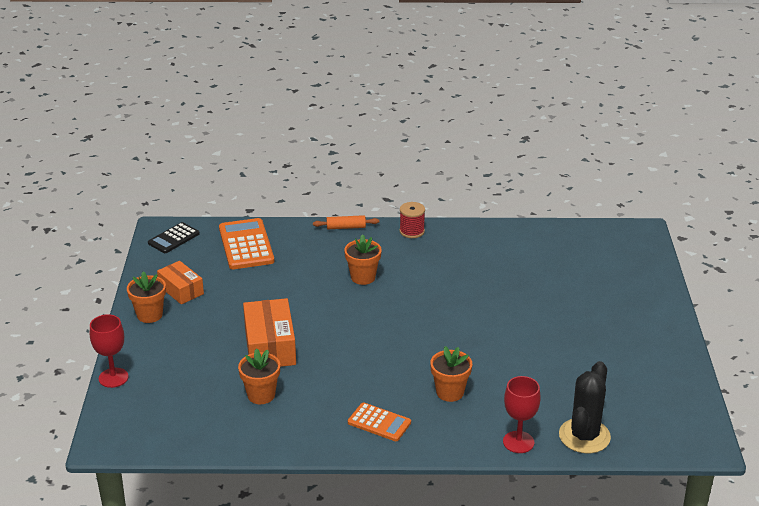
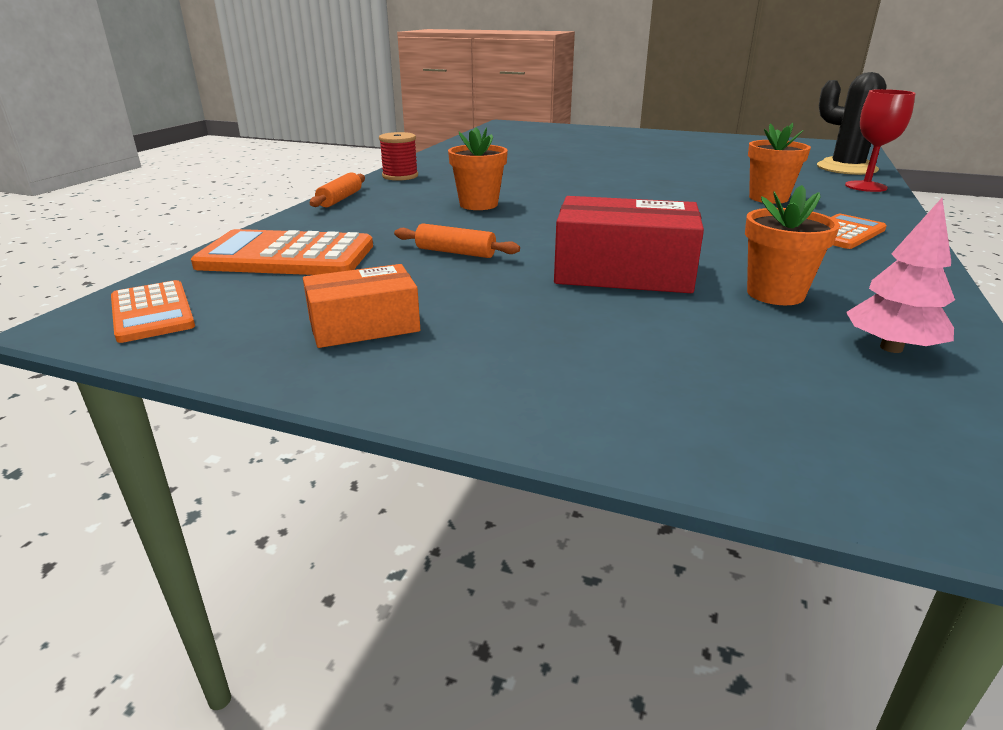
camera: 70 degrees left, 5 degrees down
red goblet [90,314,129,388] -> none
orange flower pot [127,271,166,323] -> none
black calculator [148,222,200,253] -> orange calculator [111,280,195,343]
orange box [243,298,296,367] -> red box [554,196,704,293]
none -> orange rolling pin [394,223,520,258]
none -> pink tree [846,198,955,353]

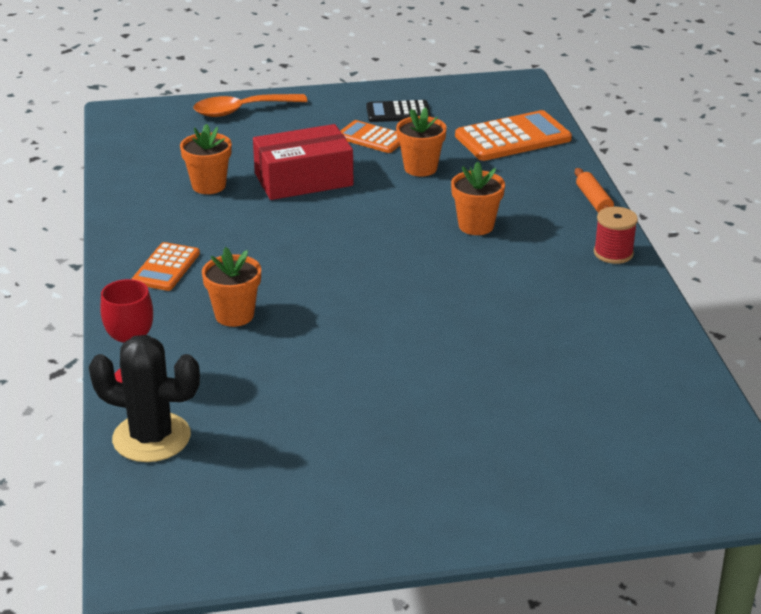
camera: 150 degrees right, 5 degrees up
orange calculator [111,280,195,343] -> orange calculator moved to [340,120,400,153]
orange box [303,264,420,348] -> black calculator [366,100,431,122]
orange rolling pin [394,223,520,258] -> orange flower pot [396,107,447,177]
pink tree [846,198,955,353] -> none
none -> orange spoon [194,94,307,117]

